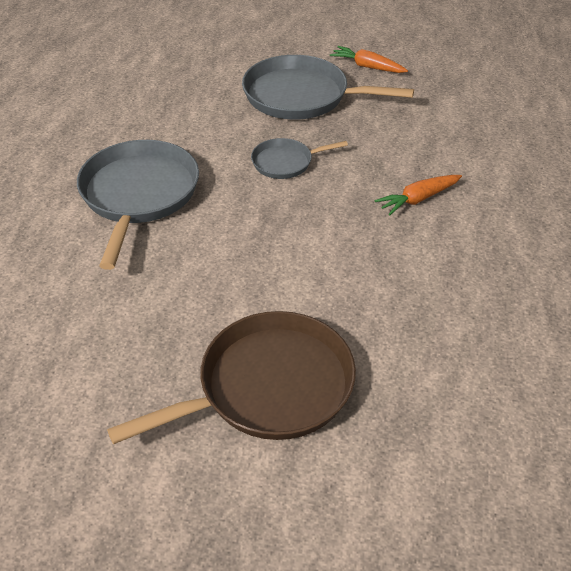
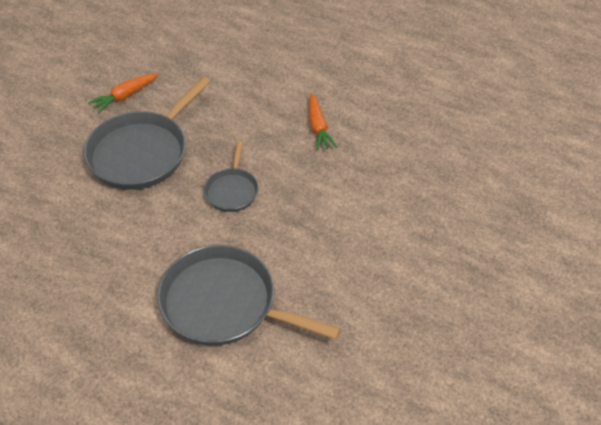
camera: 70 degrees left, 5 degrees up
brown pan [107,311,356,444] -> none

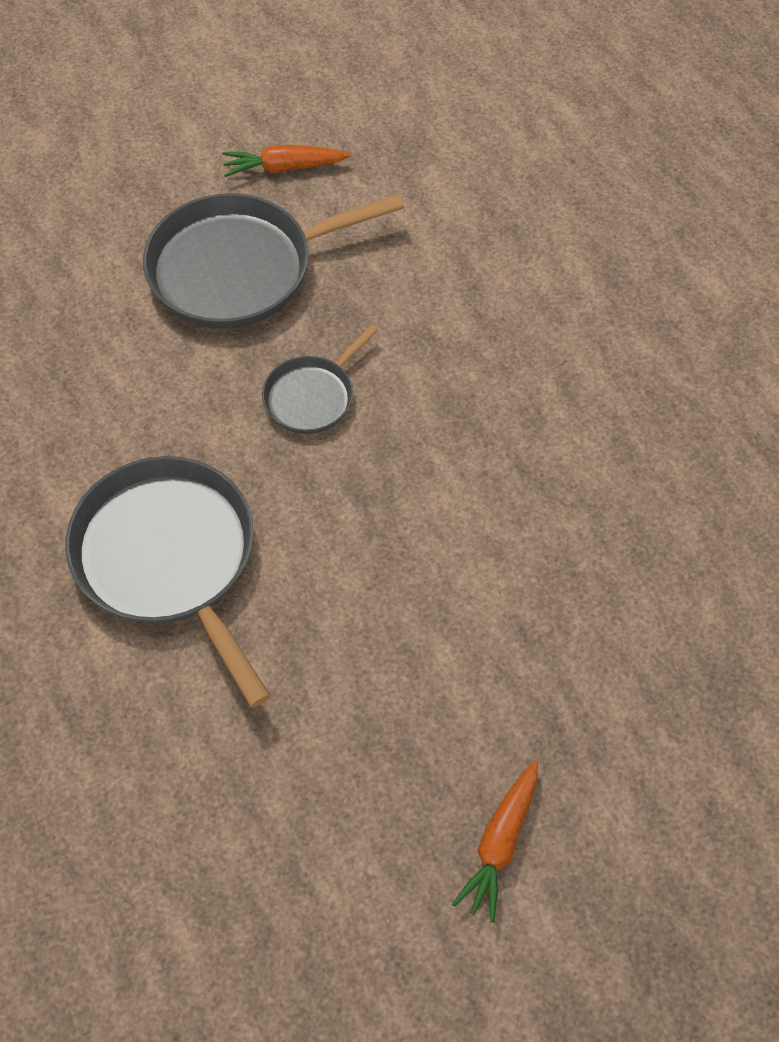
camera: 35 degrees right, 10 degrees up
orange carrot [309,93,337,151] -> orange carrot moved to [452,760,538,923]

